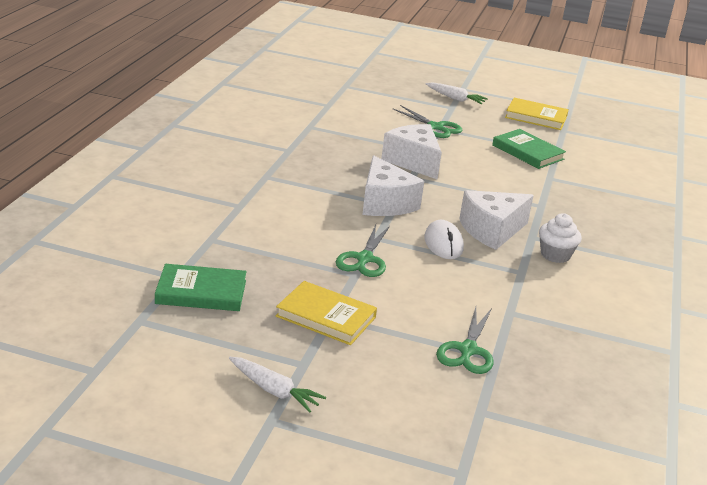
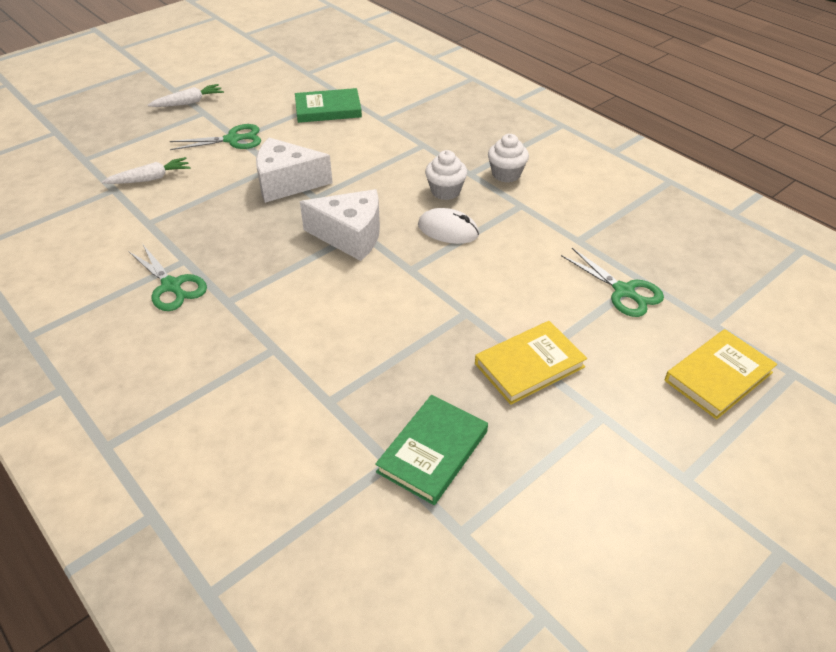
camera: 55 degrees left, 15 degrees up
white carrot [229,357,326,412] -> white carrot moved to [102,157,191,184]
green scissors [336,225,390,277] -> green scissors moved to [128,245,207,311]
white cheese [459,190,534,250] -> white cupcake [425,150,467,200]
yellow book [505,98,569,130] -> yellow book moved to [664,329,777,419]

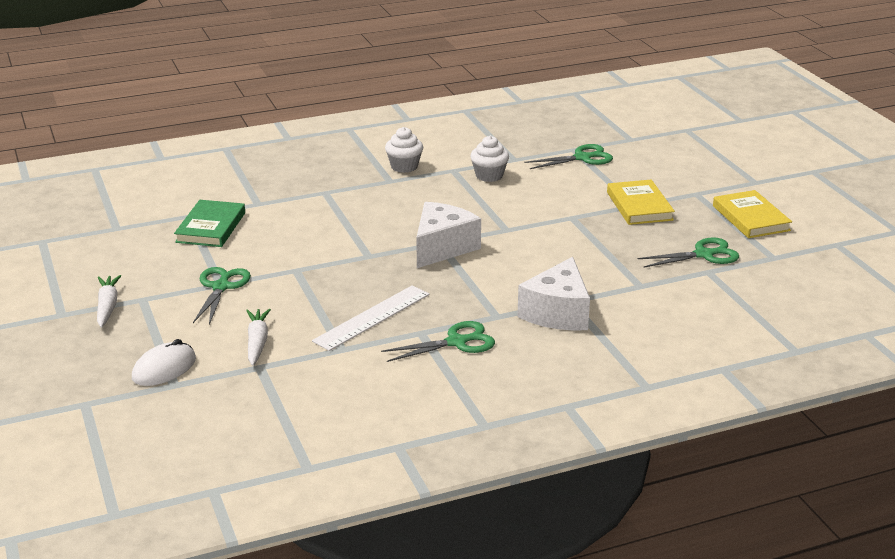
camera: 70 degrees left, 15 degrees down
white cheese [256,138,333,203] -> white cheese moved to [517,257,590,331]
green book [375,395,488,505] -> green scissors [638,237,739,268]
white mouse [418,208,479,244] -> white mouse moved to [132,339,196,386]
white cupcake [425,150,467,200] -> white cupcake moved to [470,136,509,182]
yellow book [664,329,777,419] -> yellow book moved to [713,190,792,238]
none -> white ruler [312,285,429,351]

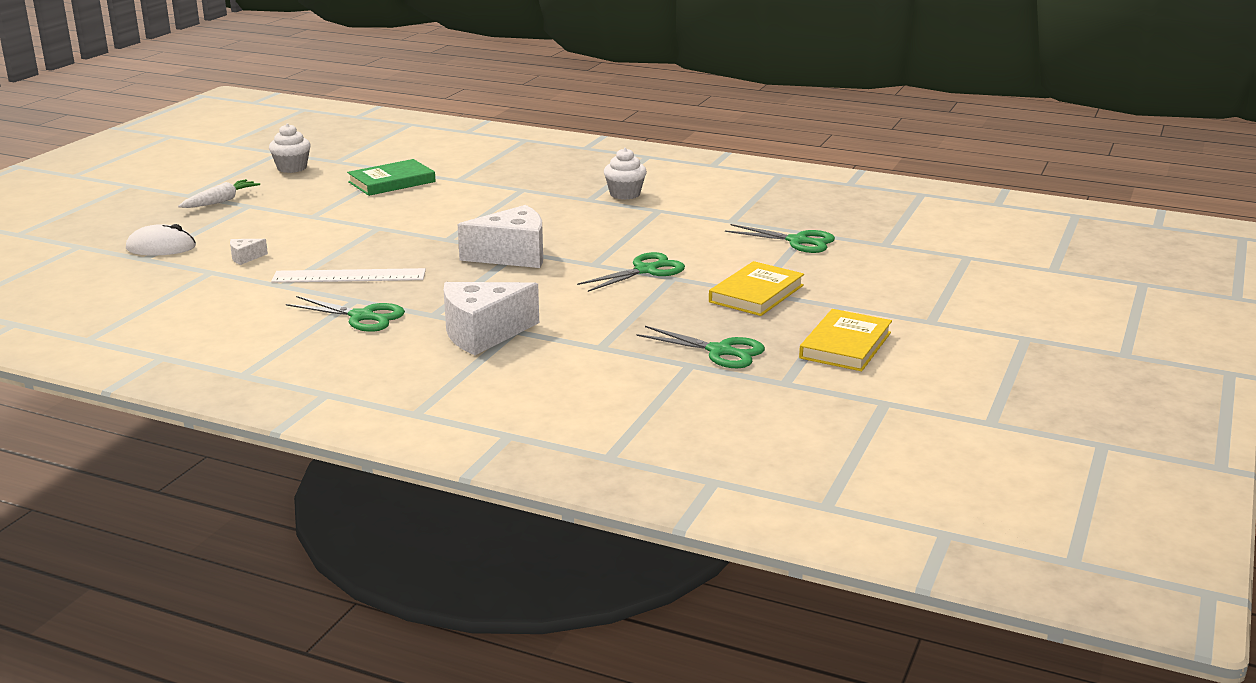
camera: 45 degrees right, 5 degrees down
green scissors [193,267,251,325] -> green scissors moved to [577,252,685,292]
white carrot [246,309,271,366] -> white cheese [230,239,268,265]
white cupcake [470,136,509,182] -> white cupcake moved to [269,123,311,173]

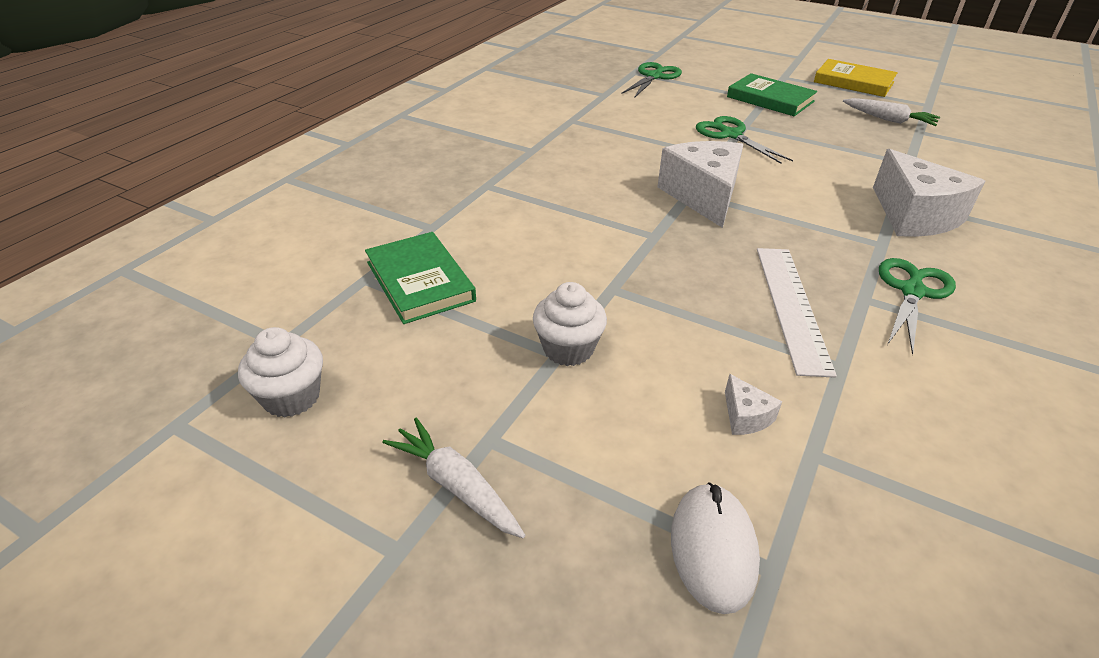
camera: 85 degrees left, 15 degrees up
white cupcake [604,148,647,200] -> white cupcake moved to [533,282,607,366]
green scissors [636,326,765,368] -> white carrot [843,98,940,126]
yellow book [709,261,804,316] -> green book [727,73,817,116]

